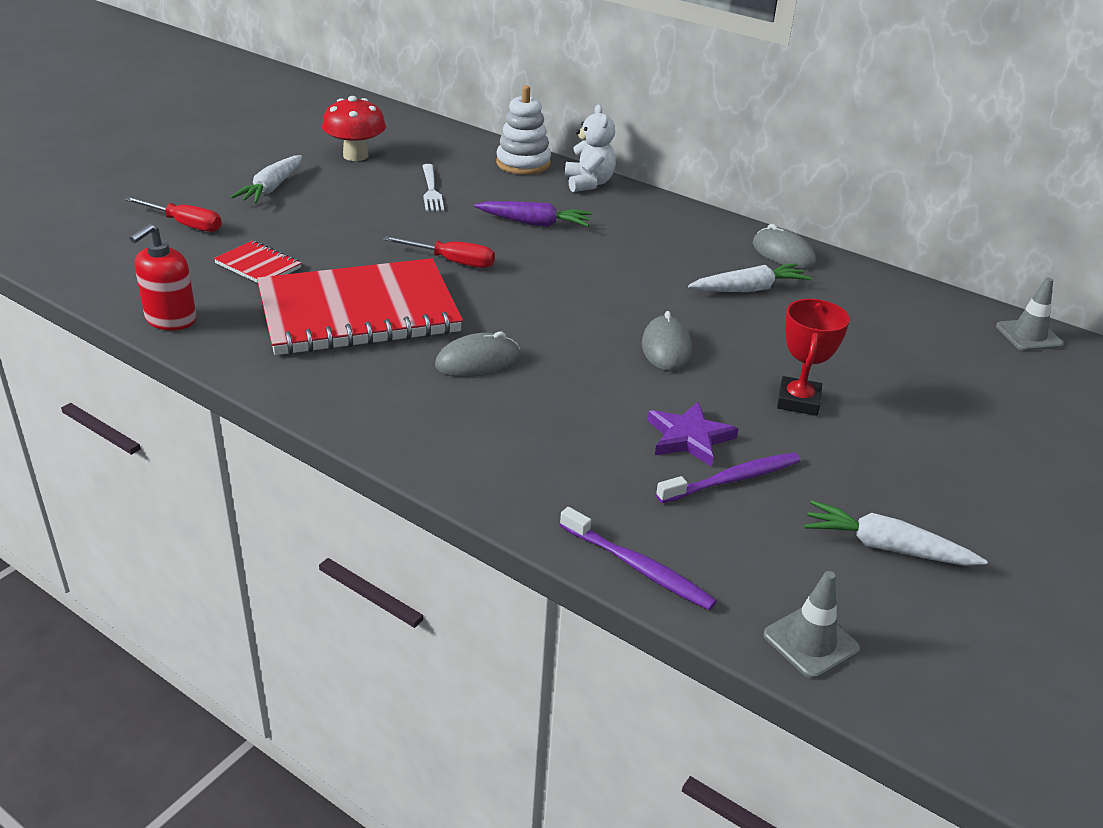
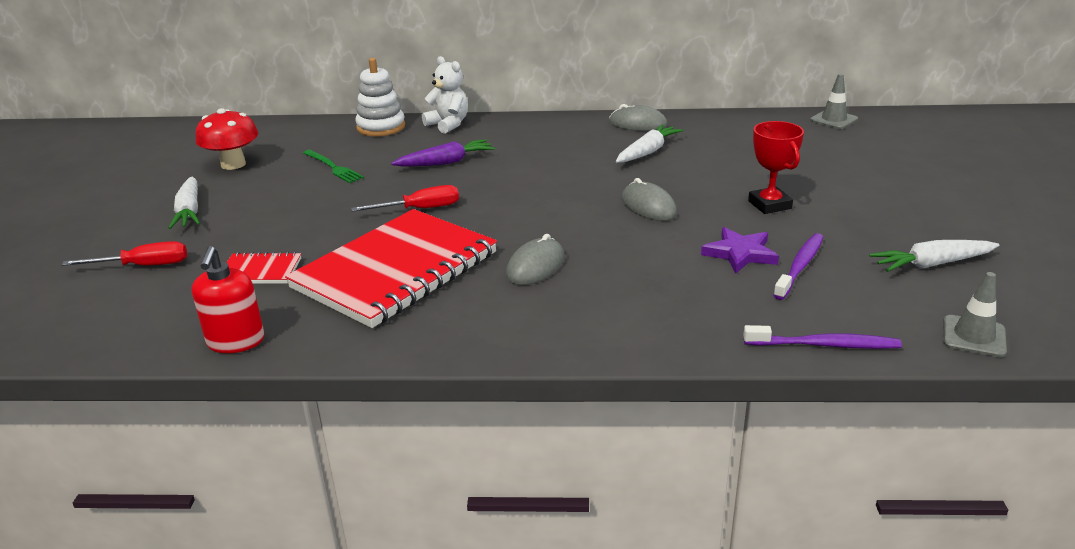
camera: 30 degrees left, 5 degrees down
white fork [422,164,444,211] -> green fork [303,150,364,183]

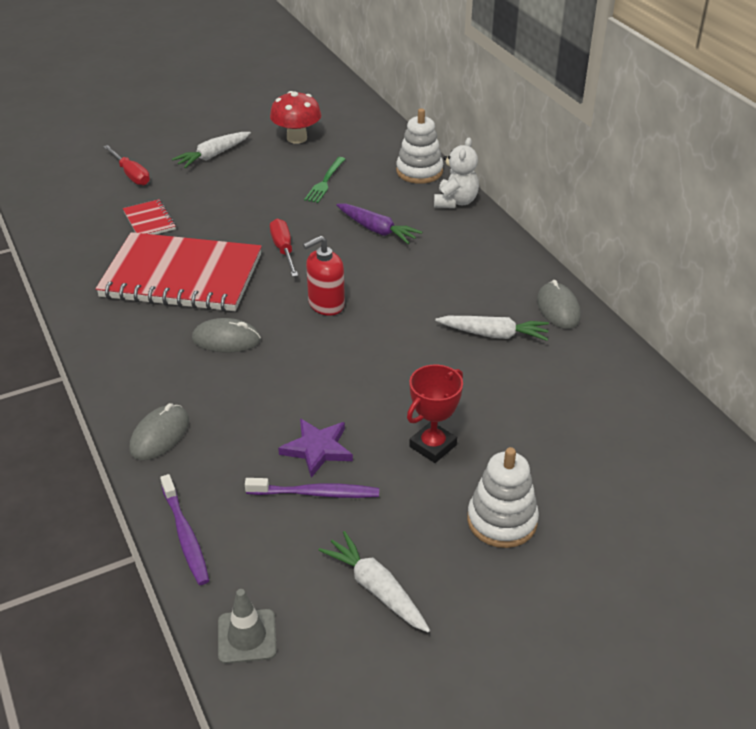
camera: 60 degrees right, 10 degrees up
red soap dispenser [192,246,264,353] -> red soap dispenser moved to [303,236,345,316]
red screwdriver [351,185,459,212] -> red screwdriver turned 150 degrees counterclockwise [270,219,298,277]
grey mouse [622,178,677,221] -> grey mouse moved to [129,403,189,460]
grey traffic cone [810,74,858,129] -> none
none -> white stacking toy [467,447,539,548]

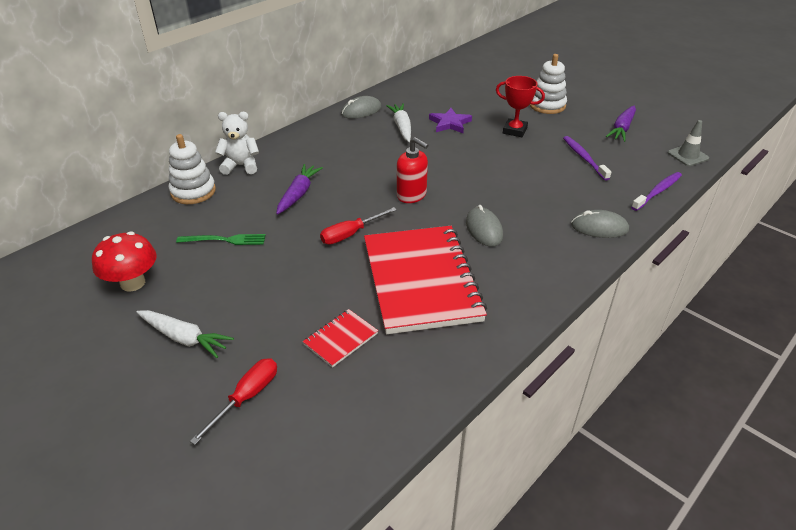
camera: 110 degrees left, 0 degrees up
purple star [278,418,353,478] -> purple star moved to [429,108,472,133]
white carrot [318,531,430,633] -> purple carrot [606,106,636,142]

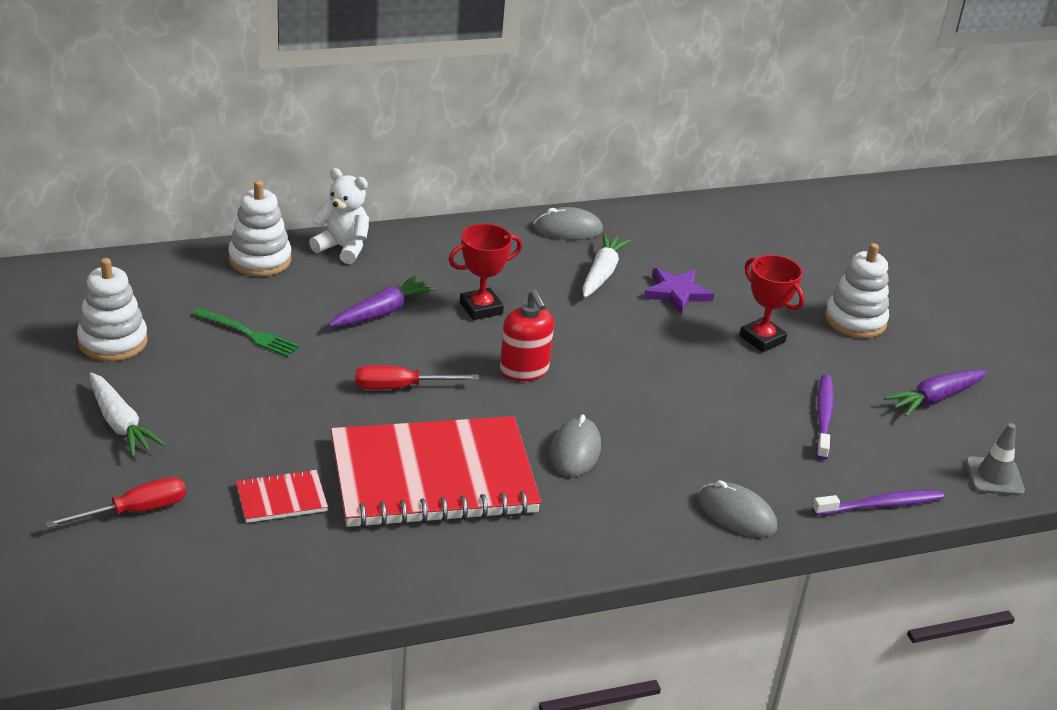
camera: 25 degrees right, 5 degrees down
red mushroom [92,232,156,292] -> white stacking toy [77,258,148,361]
red notebook [364,226,487,334] -> red notebook turned 60 degrees clockwise [331,416,541,528]
none -> red trophy [449,224,522,320]

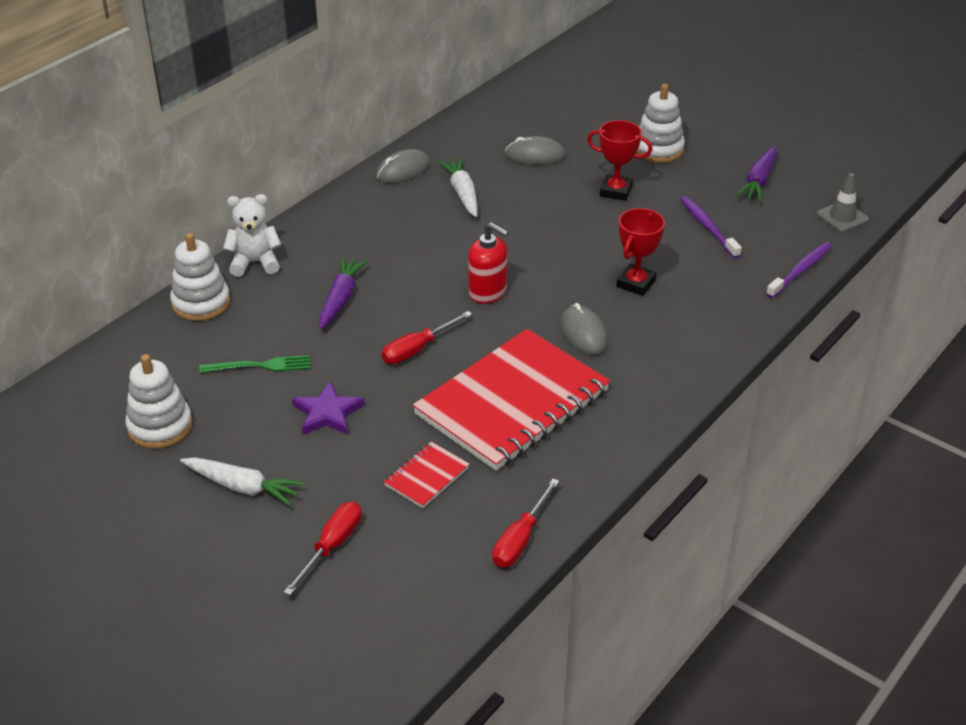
camera: 30 degrees left, 5 degrees up
red trophy [449,224,522,320] -> red trophy moved to [616,208,665,296]
purple star [644,268,714,315] -> purple star moved to [292,381,365,435]
grey mouse [698,480,777,537] -> grey mouse moved to [505,136,566,165]
none -> red screwdriver [492,479,559,568]

